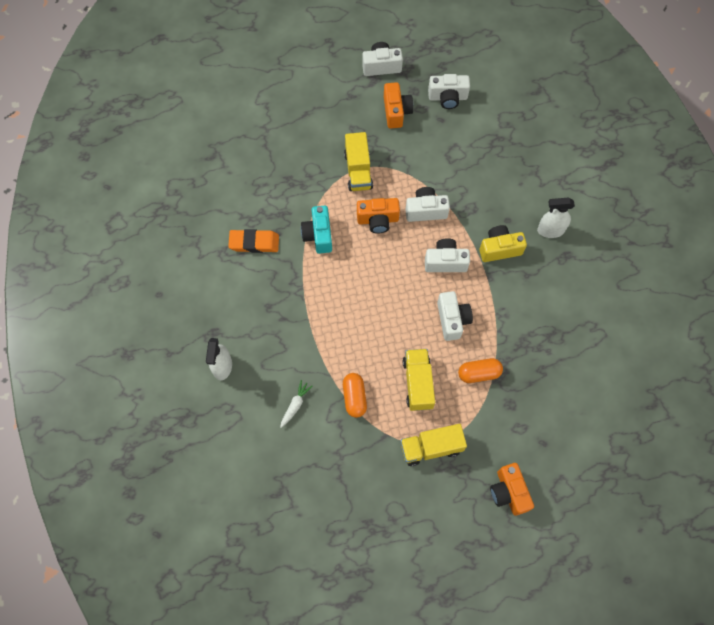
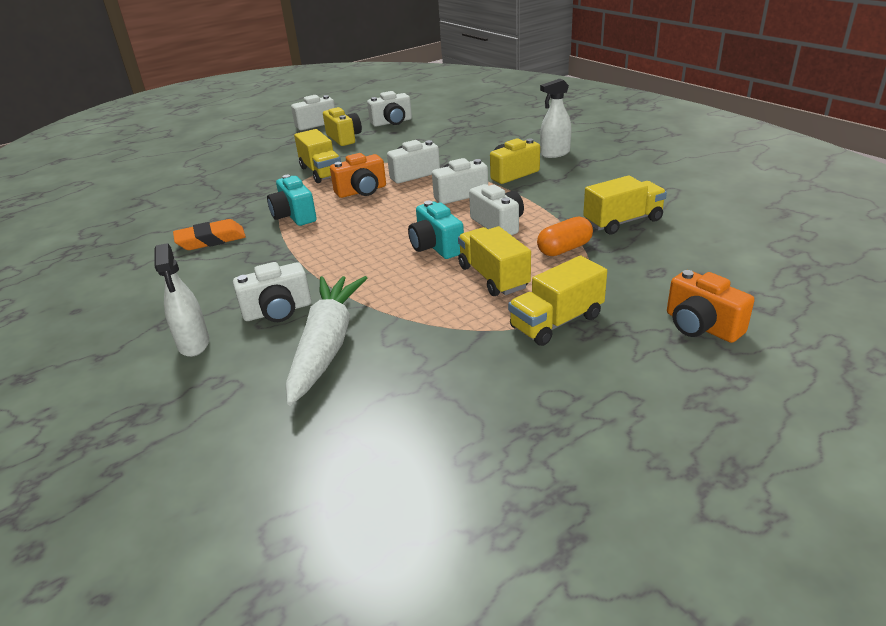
camera: 20 degrees left, 35 degrees down
white carrot [280,380,313,428] -> white carrot [286,276,367,405], size x2.38
orange capsule [343,373,367,418] -> none
orange camera [384,82,414,129] -> yellow camera [323,107,362,146]
none -> white camera [233,262,311,322]
none -> turquoise camera [408,201,464,259]
none -> yellow truck [583,176,667,235]

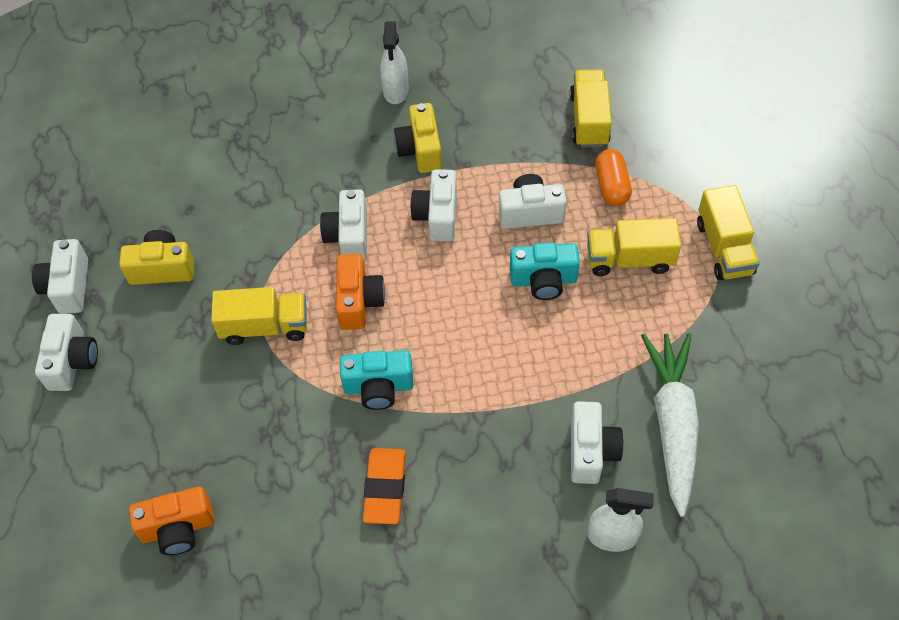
camera: 65 degrees left, 25 degrees up
white carrot [286,276,367,405] -> white carrot turned 60 degrees clockwise [641,333,699,517]
white camera [367,91,412,127] -> white camera moved to [35,314,98,391]
orange camera [667,270,755,343] -> orange camera moved to [129,487,215,555]

